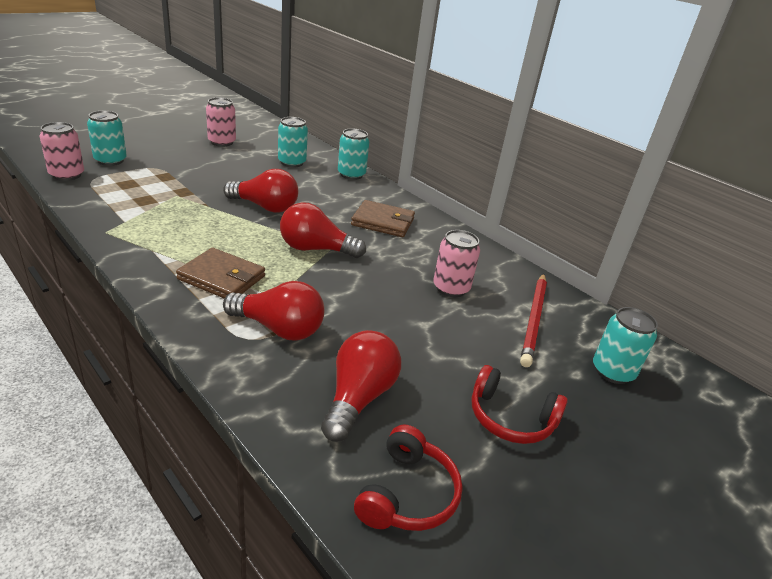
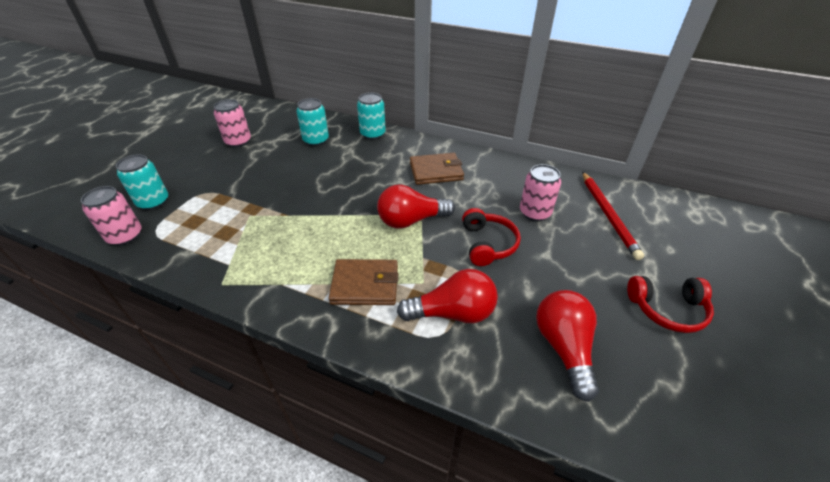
camera: 20 degrees left, 10 degrees up
red light bulb [223,169,298,213] -> none
red headphones [354,424,463,531] -> red headphones moved to [462,208,521,266]
turquoise can [593,307,658,384] -> none

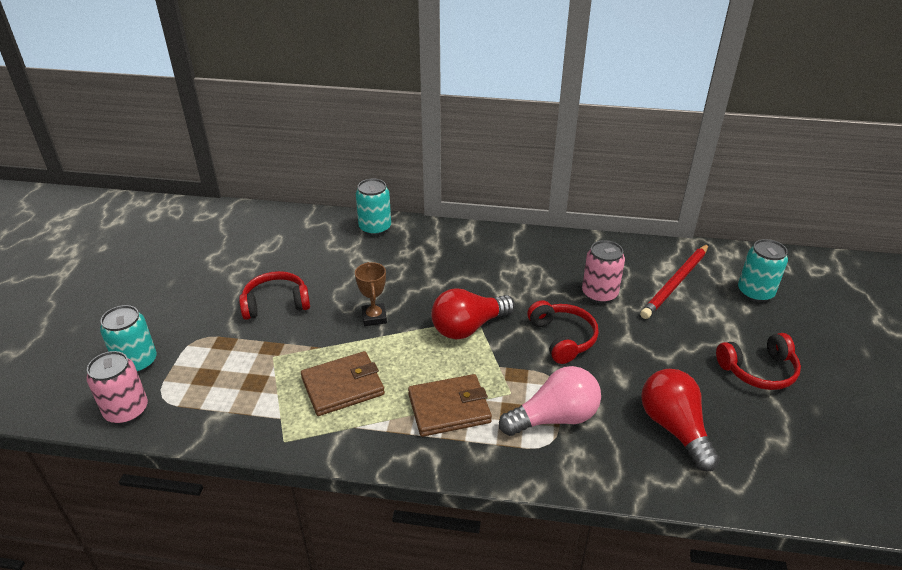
camera: 15 degrees left, 5 degrees down
pink can [214,99,251,148] -> none
turquoise can [296,98,329,146] -> turquoise can moved to [738,239,788,302]
red light bulb [397,269,498,323] -> pink light bulb [499,366,601,436]
brown wallet [410,153,464,185] -> brown wallet moved to [301,351,385,416]
red pencil [582,172,644,260] -> red pencil turned 60 degrees clockwise [640,244,709,319]
none -> red headphones [239,271,310,320]
none -> brown trophy [355,262,387,326]

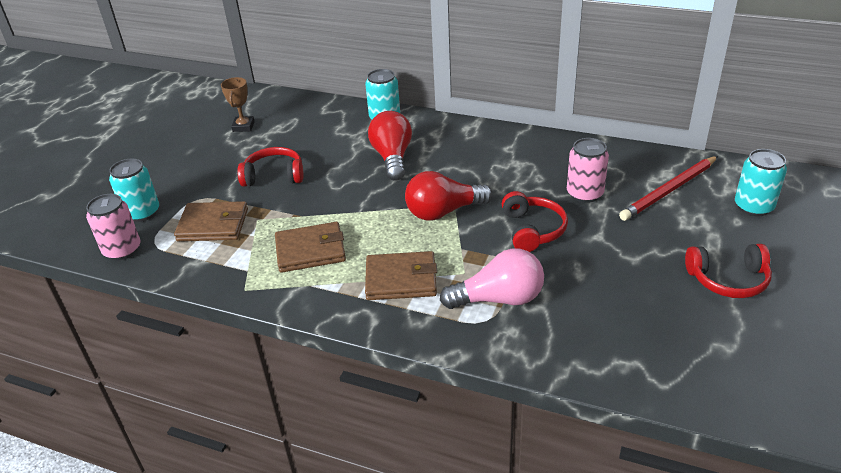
camera: 15 degrees right, 0 degrees up
brown trophy [355,262,387,326] -> brown trophy moved to [221,77,255,132]
red light bulb [641,369,720,471] -> red light bulb moved to [368,111,412,181]
none -> brown wallet [174,201,248,241]

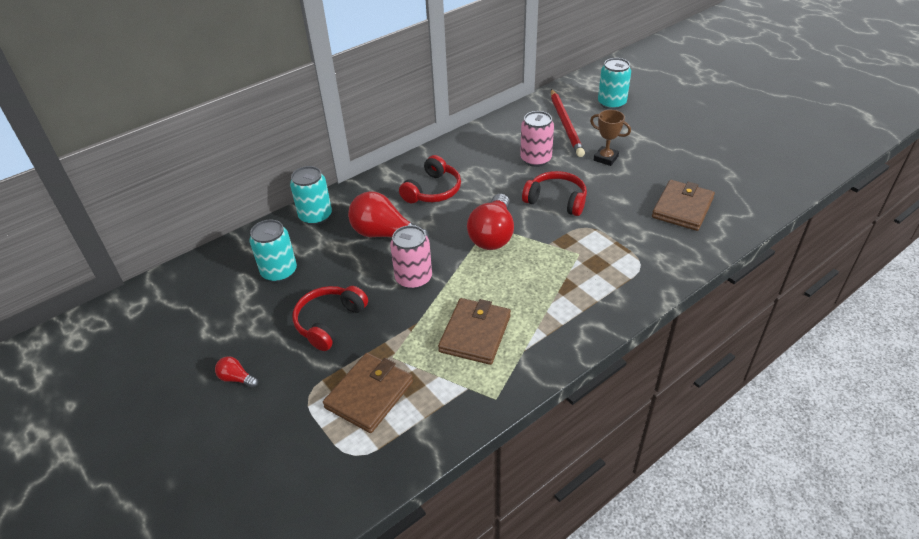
camera: 60 degrees left, 5 degrees up
pink can [86,194,140,260] -> pink can moved to [390,225,432,289]
turquoise can [109,159,159,222] -> turquoise can moved to [250,220,297,282]
brown trophy [221,77,255,132] -> brown trophy moved to [590,110,631,166]
brown wallet [365,251,437,300] -> brown wallet moved to [652,180,715,231]
pink light bulb [440,248,544,309] -> none
red headphones [685,244,772,298] -> red headphones moved to [399,155,461,203]
none -> red light bulb [215,356,258,388]

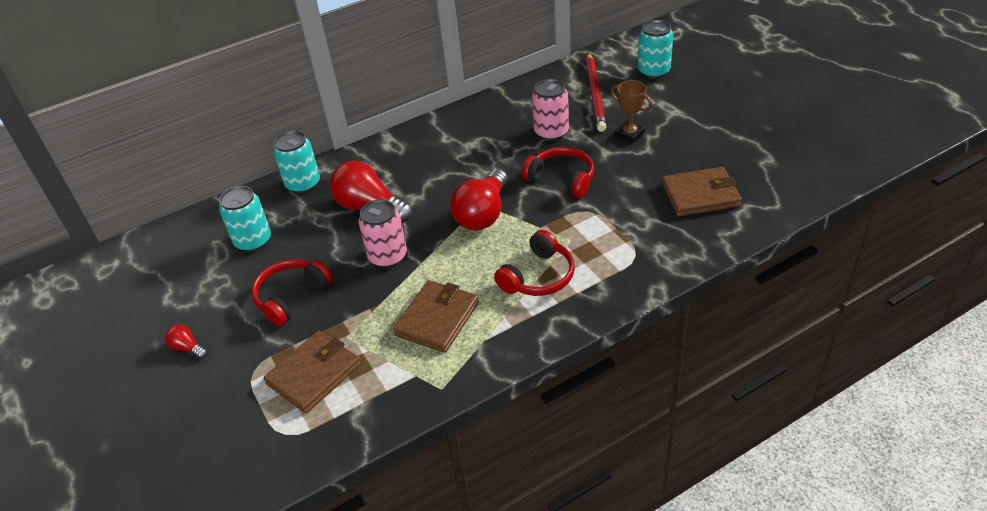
camera: 10 degrees right, 0 degrees up
red headphones [399,155,461,203] -> red headphones moved to [494,230,575,296]
brown wallet [652,180,715,231] -> brown wallet turned 45 degrees clockwise [662,167,742,216]

